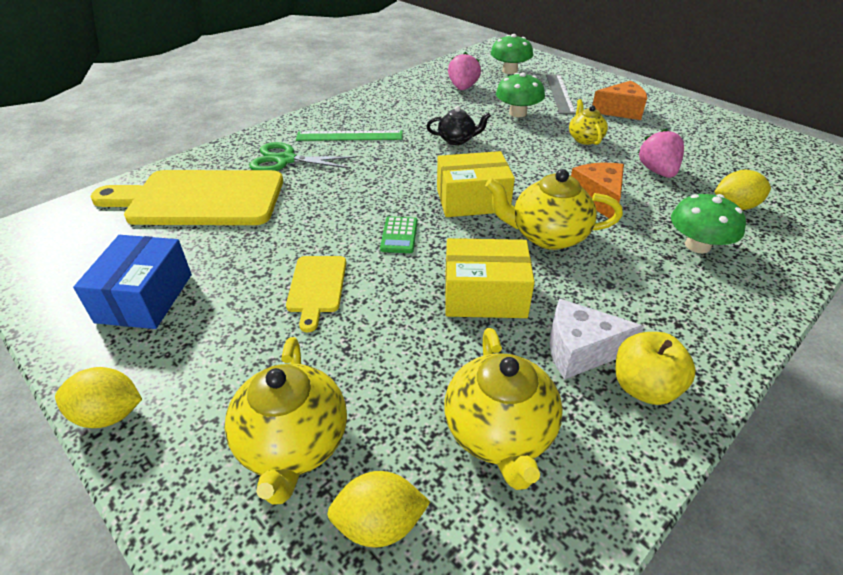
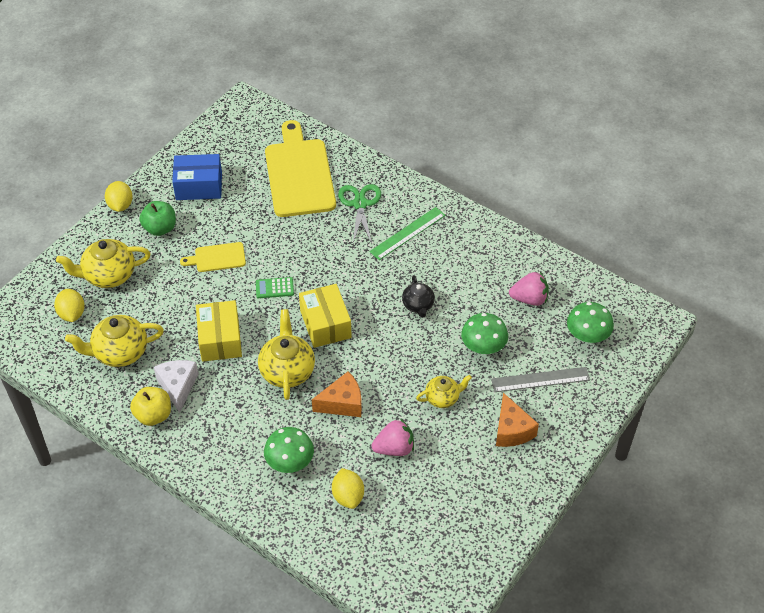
camera: 80 degrees right, 10 degrees up
green ruler [296,130,402,141] -> green ruler turned 60 degrees clockwise [369,207,446,260]
none -> green apple [139,201,176,236]

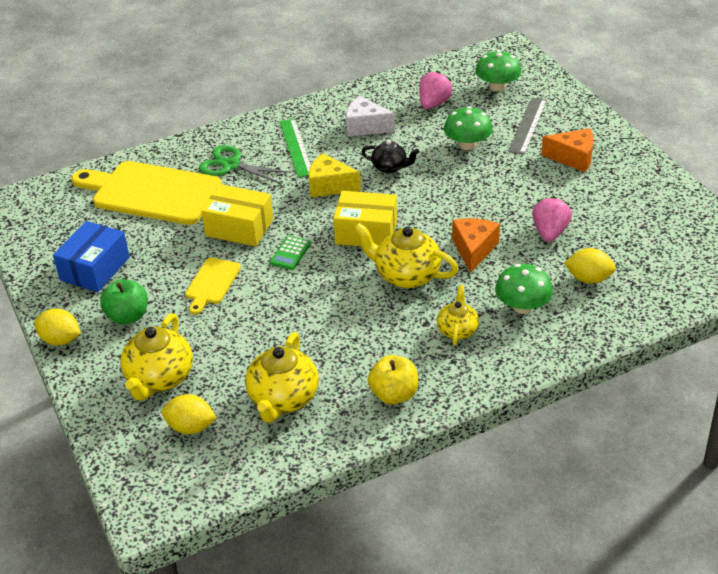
camera: 60 degrees left, 10 degrees down
white cheese [154,360,198,413] -> white cheese moved to [346,96,395,137]
yellow box [196,300,242,362] -> yellow box moved to [201,184,273,246]
yellow teapot [416,375,472,408] -> yellow teapot moved to [437,285,479,345]
none -> yellow cheese [308,153,361,197]

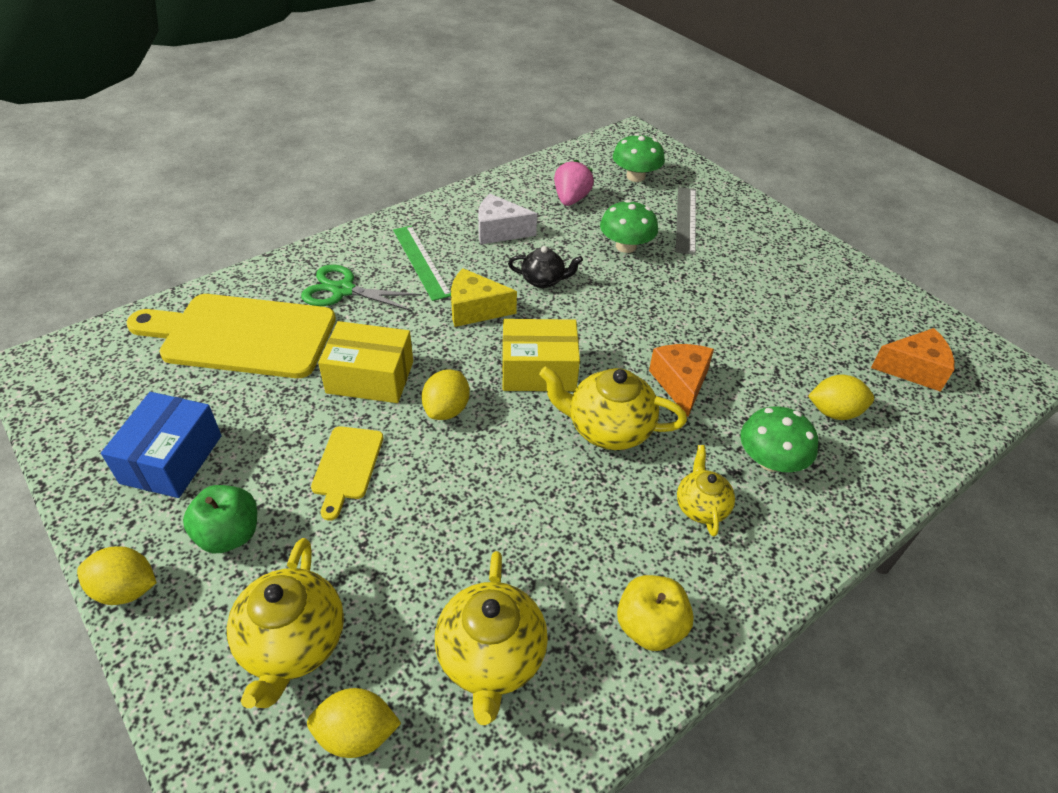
camera: 15 degrees left, 5 degrees up
green calculator [270,236,311,270] -> yellow lemon [422,369,470,420]
pink strawberry [532,196,572,242] -> none
orange cheese [541,128,594,172] -> orange cheese moved to [871,328,955,392]

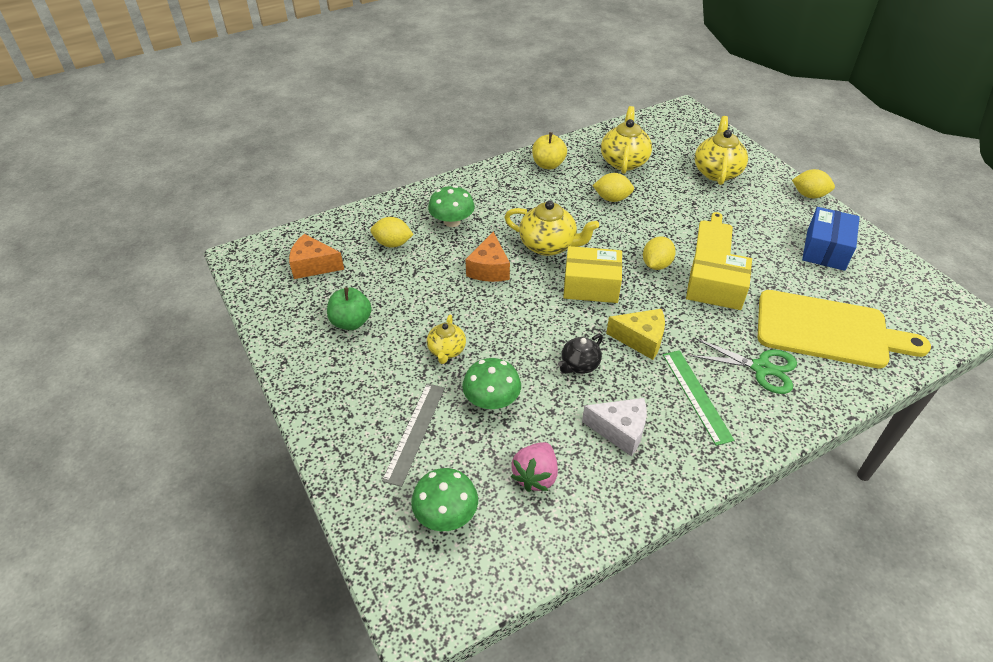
camera: 170 degrees left, 0 degrees up
green apple [183,485,257,554] -> green apple moved to [327,287,372,330]
yellow lemon [307,688,401,758] -> yellow lemon moved to [593,173,634,202]
black teapot [508,246,583,288] -> black teapot turned 60 degrees counterclockwise [558,334,603,374]
yellow teapot [677,445,735,537] -> yellow teapot moved to [427,315,466,364]

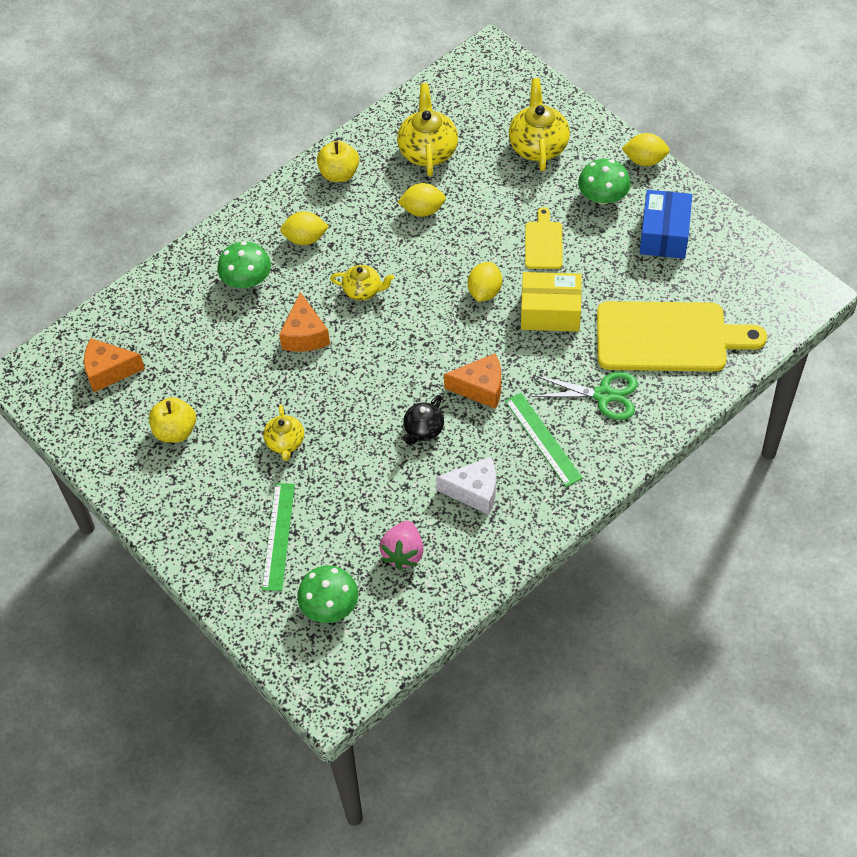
camera: 10 degrees left, 10 degrees up
green apple [327,287,372,330] -> yellow apple [149,397,196,443]
yellow lemon [370,217,414,247] -> yellow lemon moved to [280,211,329,245]
grey ruler [382,383,445,487] -> green ruler [262,483,295,591]
green mushroom [462,358,521,409] -> green mushroom moved to [578,159,631,205]
yellow teapot [504,201,599,256] -> yellow teapot [330,265,394,301], size x0.60
yellow box [563,246,622,303] -> none
yellow cheese [606,309,665,360] -> orange cheese [444,353,501,409]

